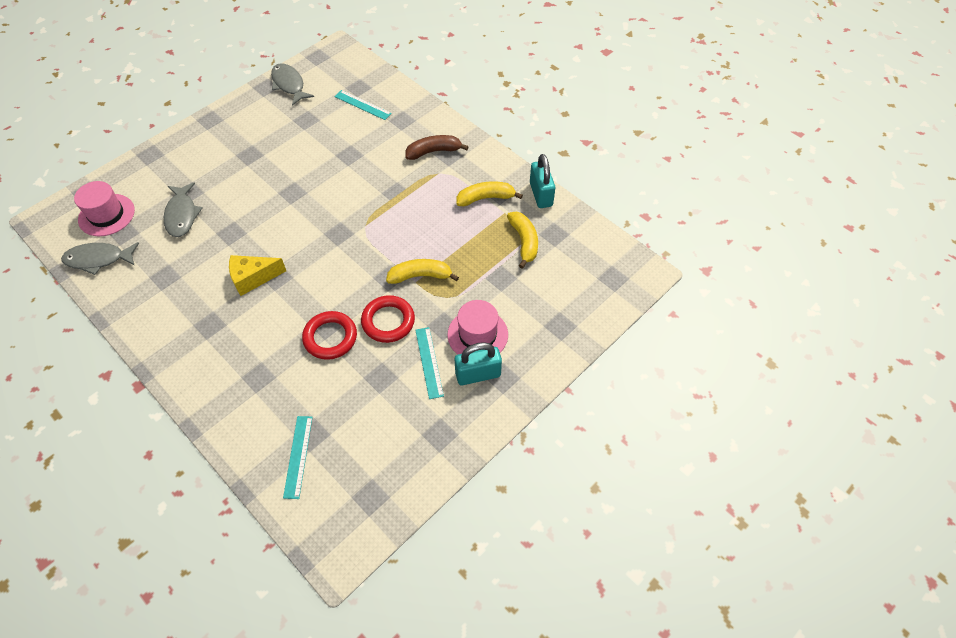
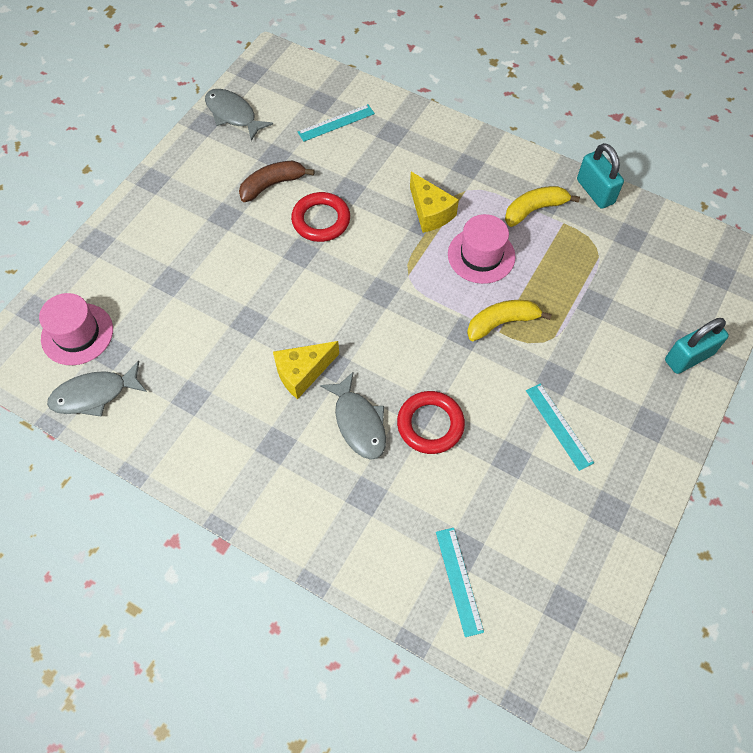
camera: 15 degrees left, 5 degrees up
grey fish [164,183,202,237] -> grey fish moved to [320,371,386,460]
turquoise ruler [334,90,392,120] -> turquoise ruler turned 45 degrees counterclockwise [298,104,375,142]
red ring [361,295,415,343] -> red ring moved to [291,192,350,242]
brown banana [405,135,469,160] -> brown banana moved to [239,161,315,202]
pink hat [448,300,508,355] -> pink hat moved to [448,214,516,284]
turquoise padlock [455,342,502,385] -> turquoise padlock moved to [665,318,729,374]
yellow banana [507,212,538,269] -> none
none -> yellow cheese [410,172,459,233]

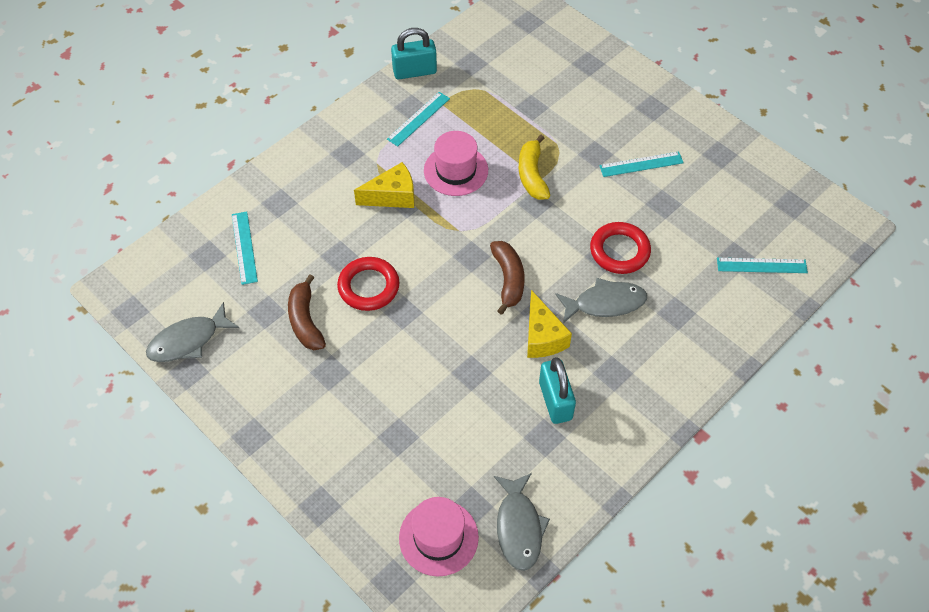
camera: 75 degrees left, 5 degrees down
yellow banana [505,186,580,227] -> turquoise ruler [387,92,450,147]
turquoise padlock [665,318,729,374] -> turquoise padlock moved to [539,357,576,424]
none -> brown banana [490,241,525,315]

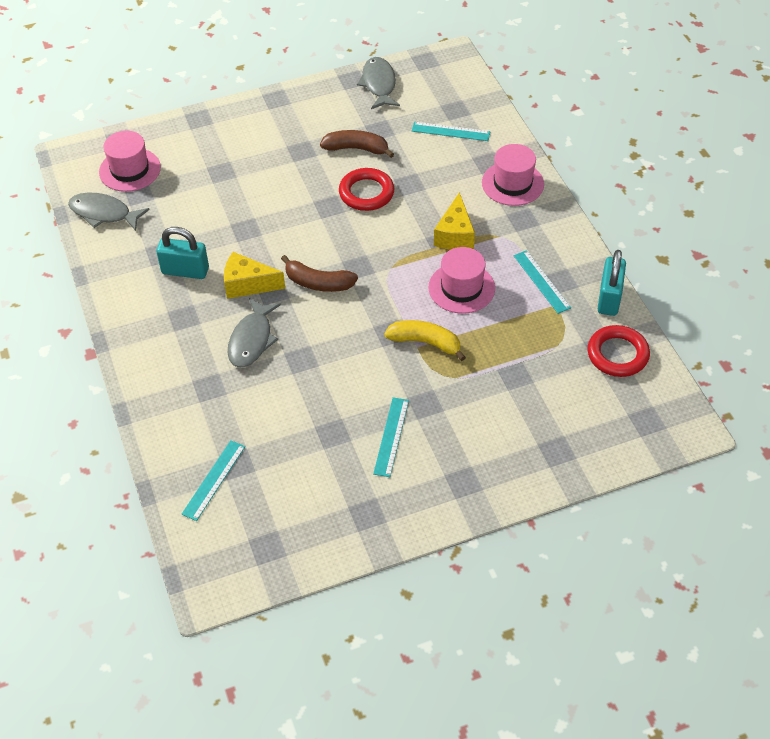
camera: 115 degrees right, 5 degrees down
red ring [590,222,651,274] -> red ring moved to [587,325,650,377]
none -> pink hat [482,144,544,206]

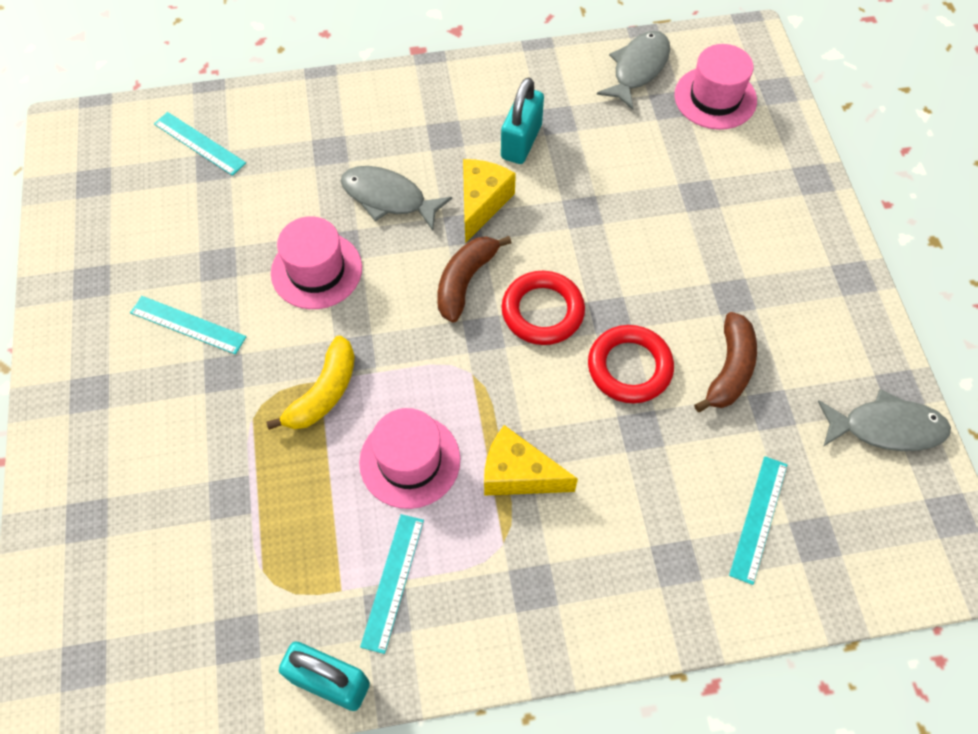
camera: 100 degrees right, 10 degrees up
pink hat [482,144,544,206] -> pink hat moved to [271,216,362,309]
turquoise ruler [514,250,571,314] -> turquoise ruler turned 60 degrees counterclockwise [360,514,424,654]
red ring [587,325,650,377] -> red ring moved to [502,271,585,345]

